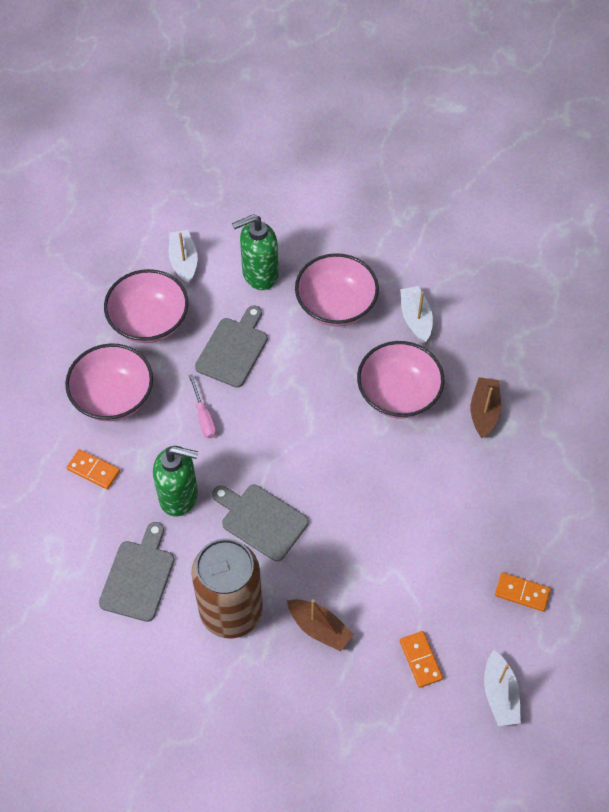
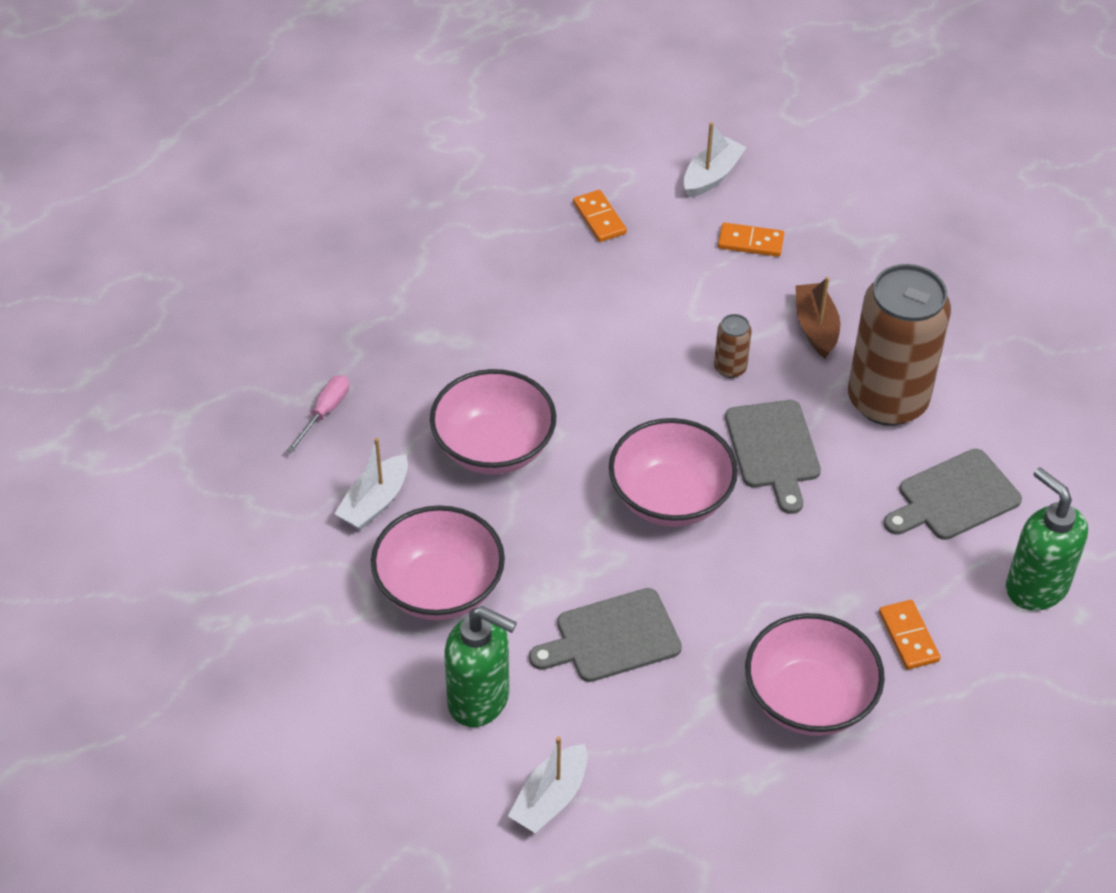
camera: 135 degrees left, 10 degrees down
pink bowl [104,269,188,343] -> pink bowl moved to [609,418,738,527]
green soap dispenser [153,446,198,516] -> green soap dispenser moved to [1006,467,1088,611]
pink screwdriver [188,374,217,438] -> pink screwdriver moved to [287,375,349,453]
orange domino [400,631,443,688] -> orange domino turned 75 degrees clockwise [718,222,784,257]
brown boat [470,377,501,438] -> none
none -> brown can [714,314,752,378]

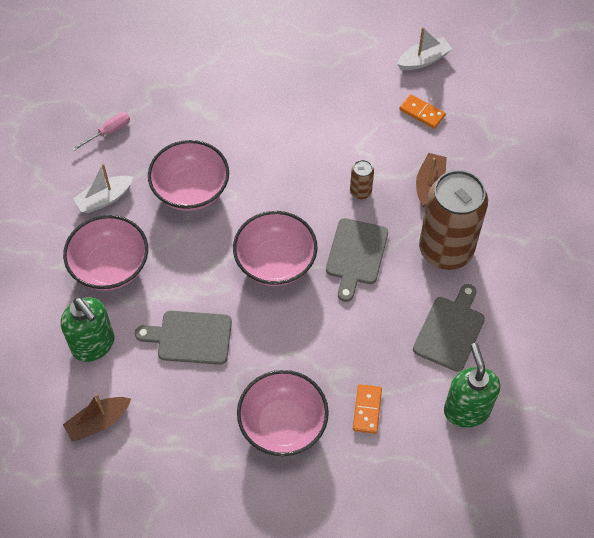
camera: 25 degrees right, 10 degrees up
white boat [508,737,587,833] -> brown boat [63,393,131,442]
orange domino [573,190,627,242] -> none
grey cutting board [884,449,1022,540] -> grey cutting board turned 120 degrees clockwise [413,284,485,372]

